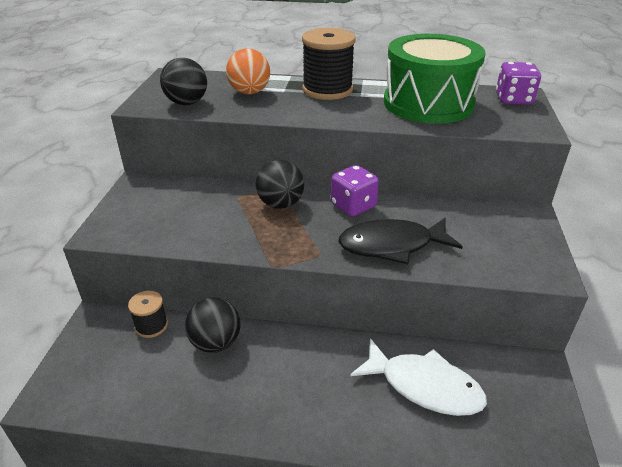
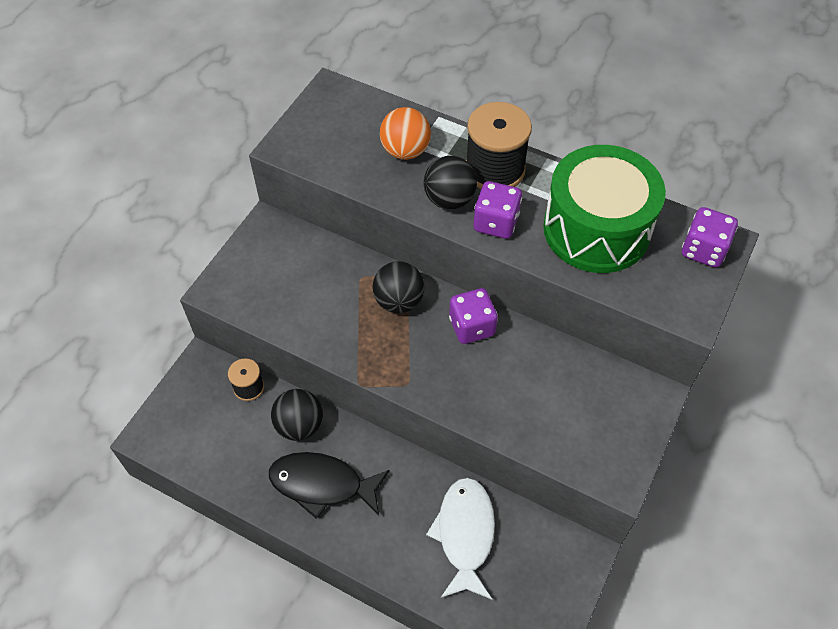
camera: 20 degrees right, 20 degrees up
black ball [160,58,207,105] -> black ball moved to [424,156,477,210]
black fish [338,218,463,264] -> black fish moved to [269,452,390,519]
white fish [350,338,487,416] -> white fish turned 135 degrees counterclockwise [426,477,495,600]
none -> purple dice [473,181,522,239]

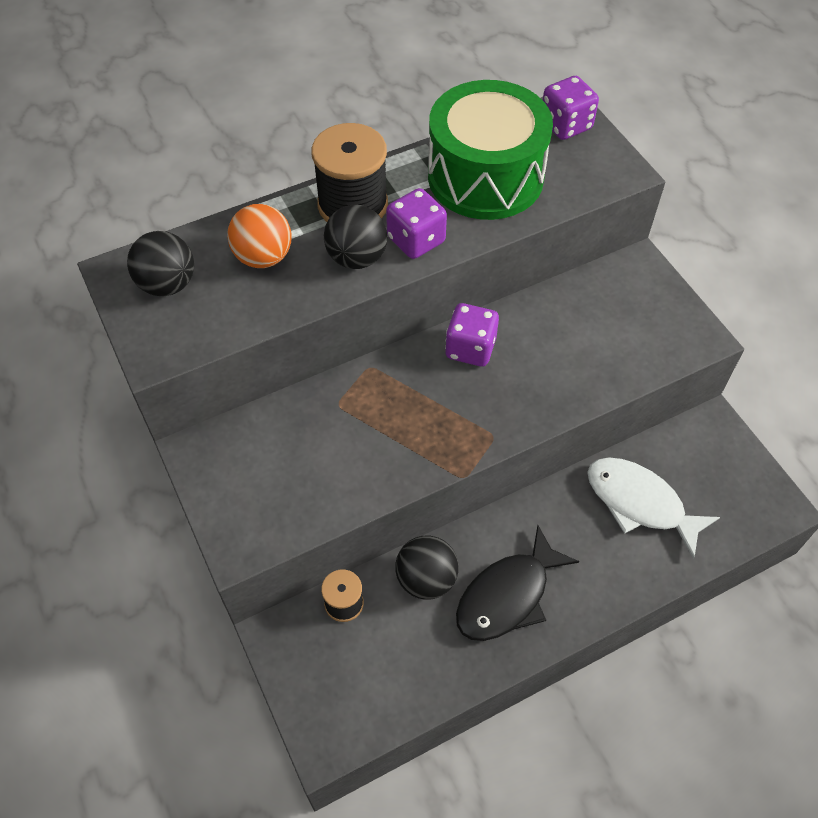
camera: 55 degrees left, 0 degrees up
black ball [372,261,425,313] -> black ball moved to [127,231,194,296]

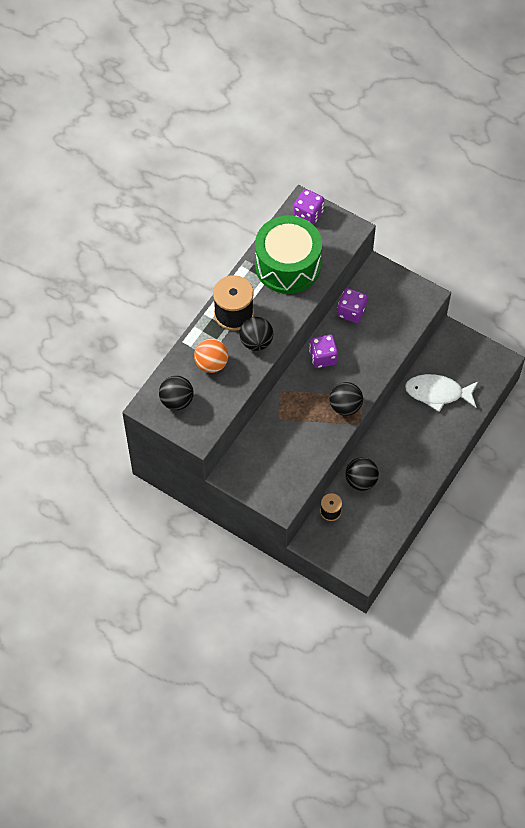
camera: 30 degrees left, 5 degrees up
purple dice [386,188,447,259] -> purple dice moved to [337,288,367,323]
black fish [456,525,579,641] -> none
none -> black ball [330,382,363,416]

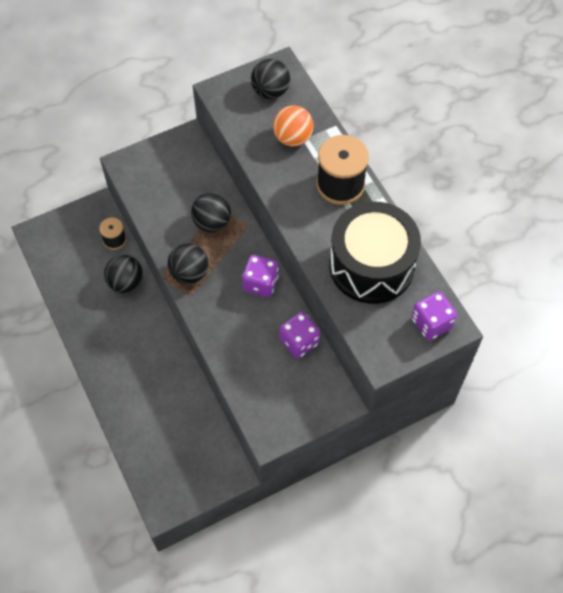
camera: 120 degrees right, 0 degrees up
black ball [239,317,273,351] -> black ball moved to [191,192,231,232]
green drum [255,216,322,294] -> black drum [329,202,421,304]
white fish [405,374,478,412] -> none

